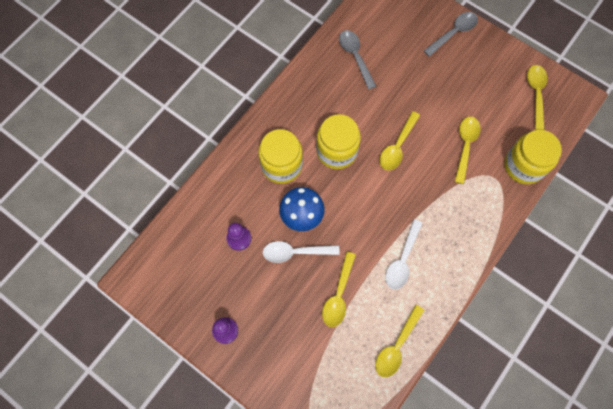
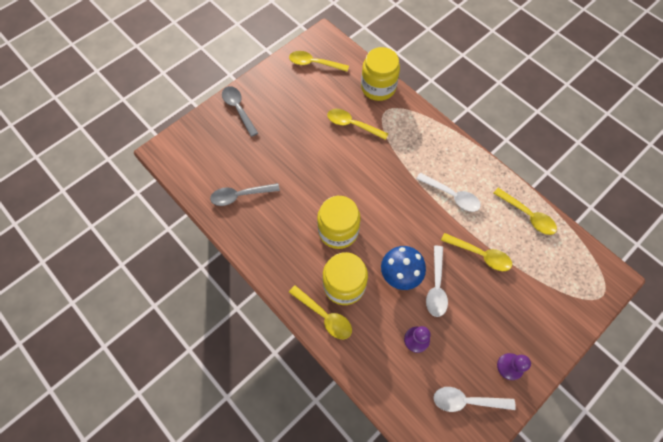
camera: 80 degrees left, 5 degrees down
yellow spoon [380,111,420,170] -> yellow spoon moved to [289,285,352,339]
none -> white spoon [433,387,516,412]

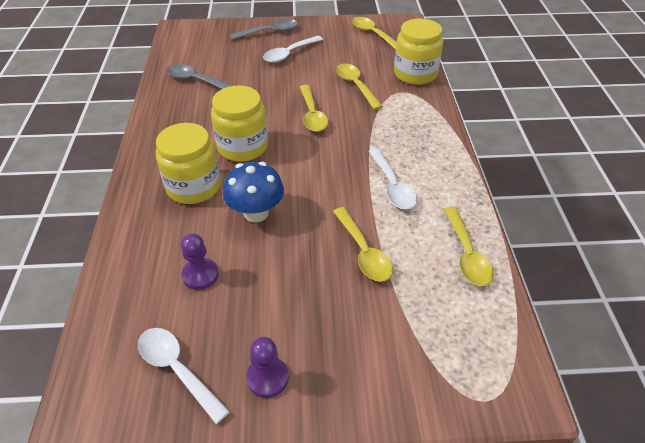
camera: 40 degrees right, 20 degrees down
grey spoon [222,86,258,137] -> grey spoon turned 60 degrees clockwise [230,19,298,40]
yellow spoon [289,285,352,339] -> yellow spoon moved to [300,85,328,132]
white spoon [426,246,448,317] -> white spoon moved to [263,36,323,63]

